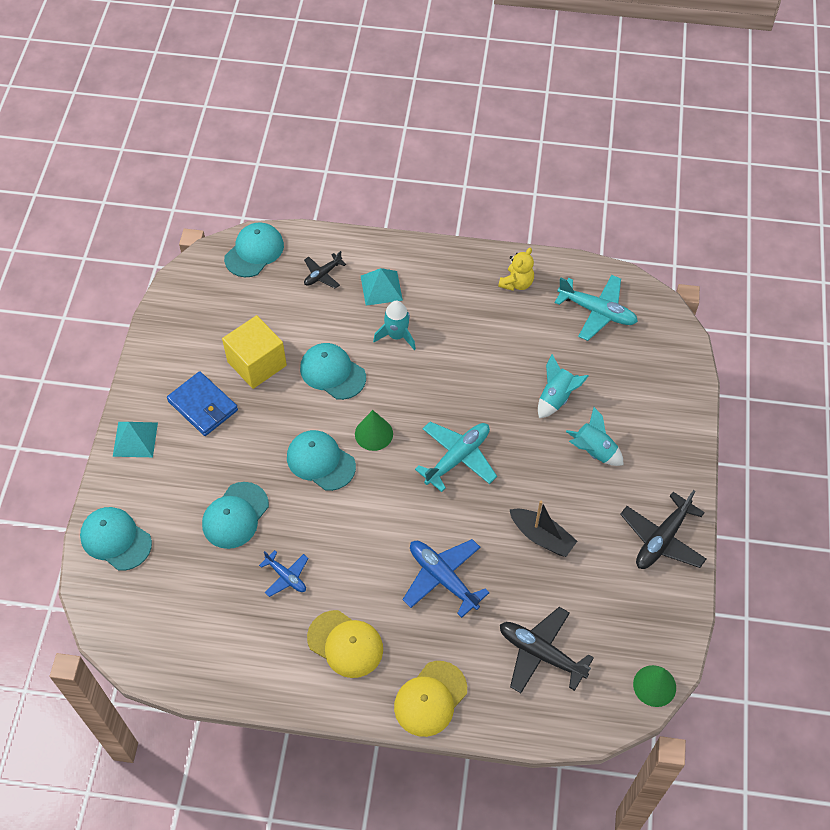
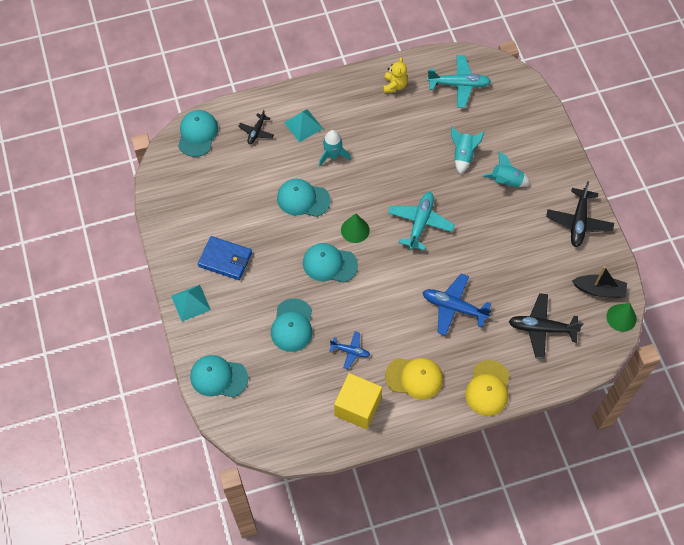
camera: 25 degrees left, 5 degrees up
yellow cube [222,315,287,389] -> yellow cube moved to [334,373,382,430]
black boat [509,501,577,557] -> black boat moved to [572,266,627,298]

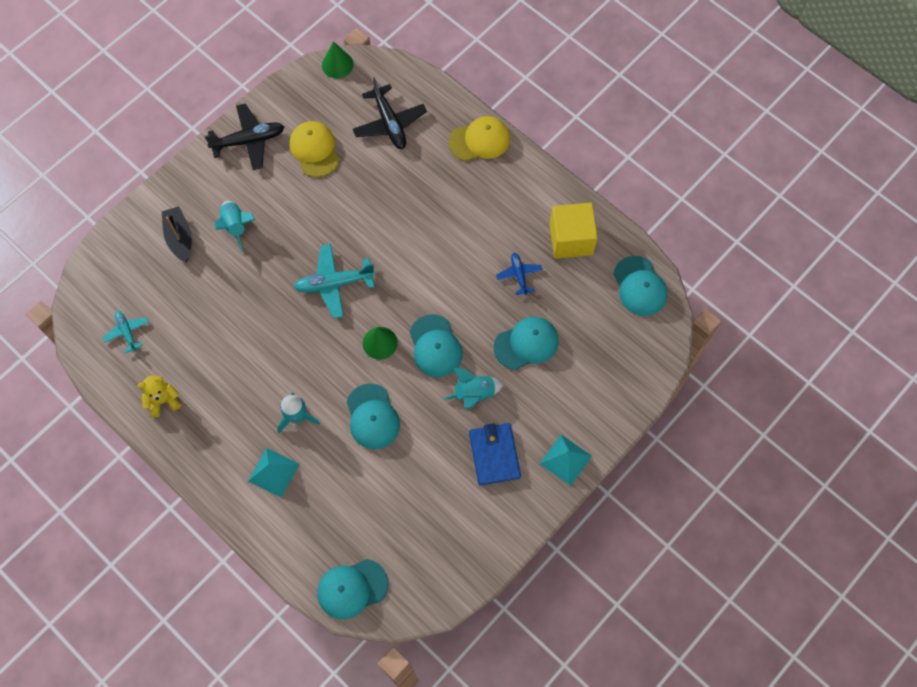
camera: 120 degrees left, 5 degrees up
turquoise cap [190,355,248,397] -> turquoise cap moved to [613,256,667,316]
black plane [238,110,274,144] -> none
yellow cap [385,358,443,399] -> yellow cap moved to [290,121,340,177]
blue plane [422,273,491,336] -> none
turquoise plane [427,55,491,108] -> turquoise plane [102,311,149,353], size x0.58
turquoise rocket [451,126,484,174] -> turquoise rocket moved to [444,368,503,409]
black boat [572,266,627,298] -> black boat moved to [162,206,192,262]

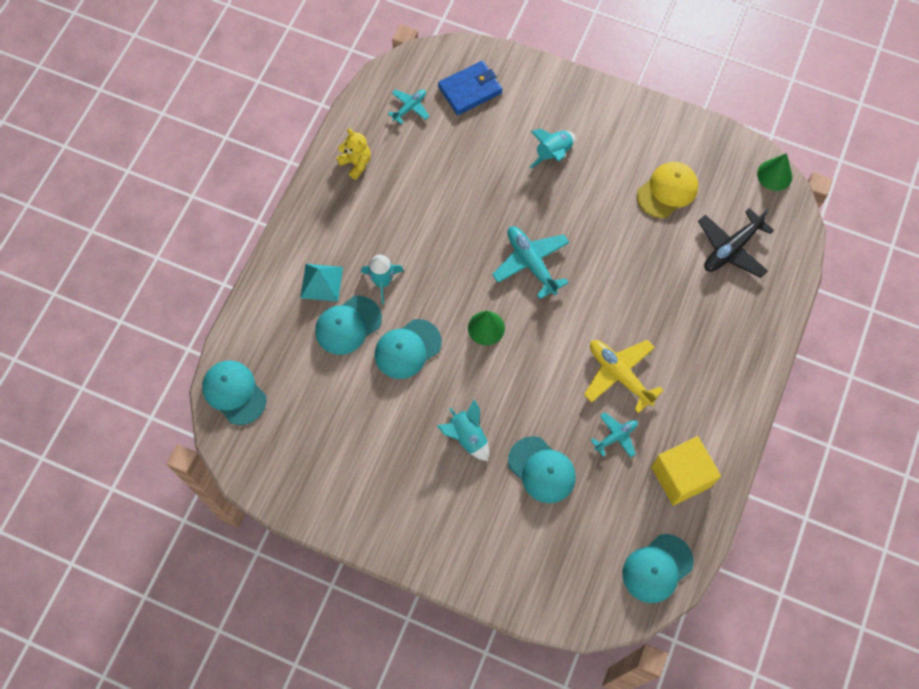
camera: 70 degrees right, 0 degrees up
black boat [162,206,192,262] -> none
black plane [204,104,284,170] -> none
turquoise cap [410,314,463,377] -> turquoise cap moved to [315,296,382,355]
yellow cap [448,116,510,161] -> none
blue wallet [469,423,521,486] -> blue wallet moved to [438,61,503,115]
blue plane [496,253,542,295] -> turquoise plane [591,412,638,458]
turquoise pyramid [540,435,592,486] -> none
none -> yellow plane [584,340,664,413]

